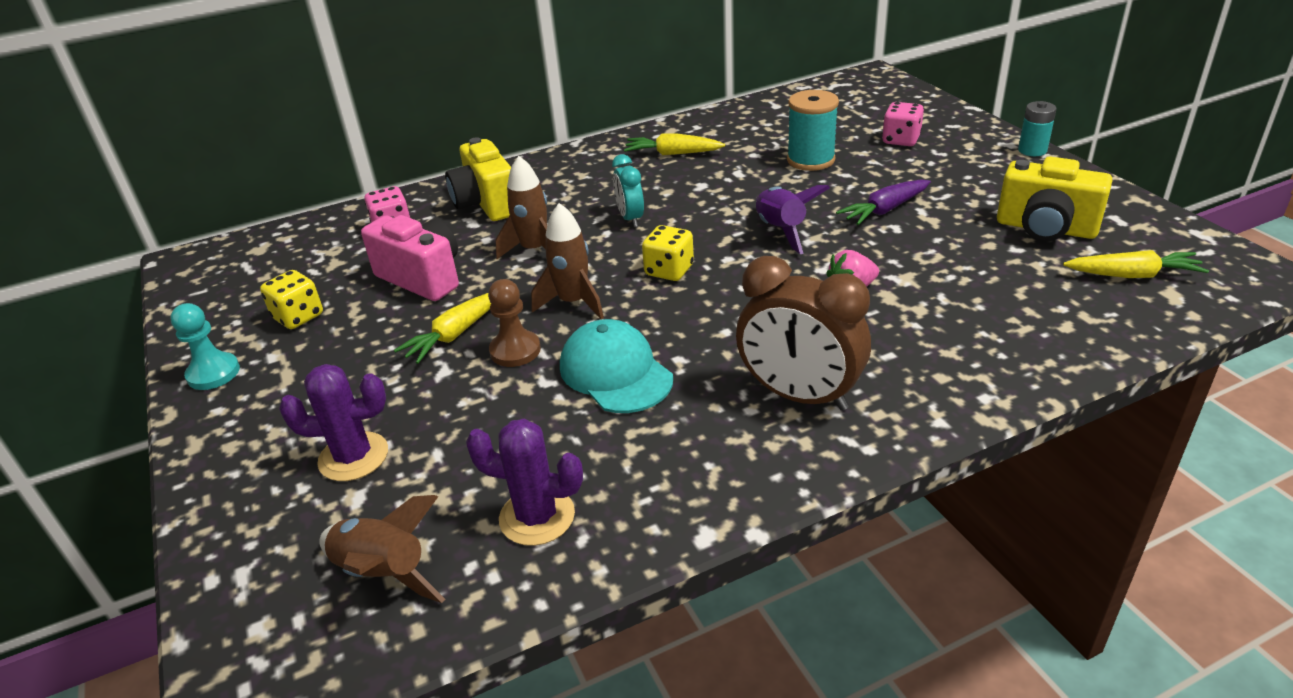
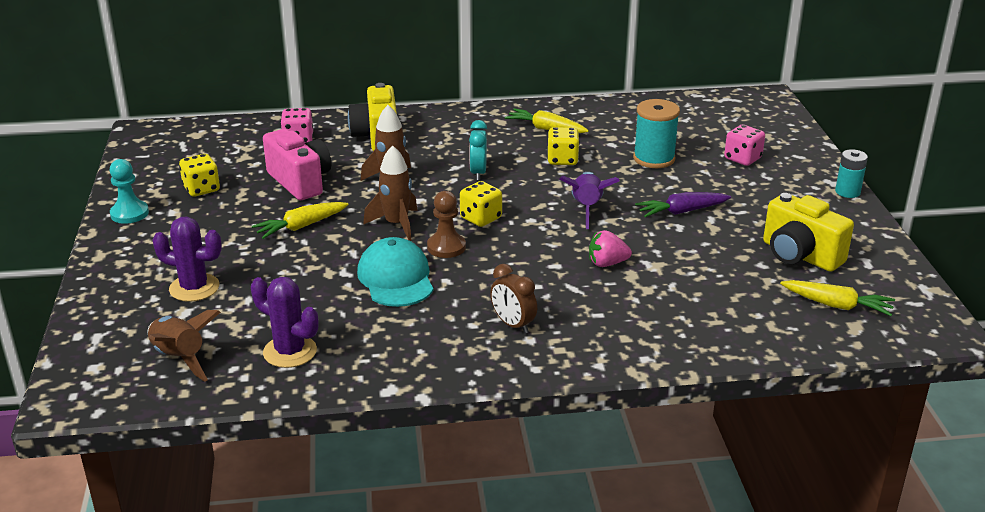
camera: 15 degrees right, 5 degrees down
brown pawn [488,279,541,367] -> brown pawn moved to [427,191,466,258]
brown clock [736,256,871,411] -> brown clock [490,264,537,333], size x0.55
none -> yellow dice [547,127,580,165]

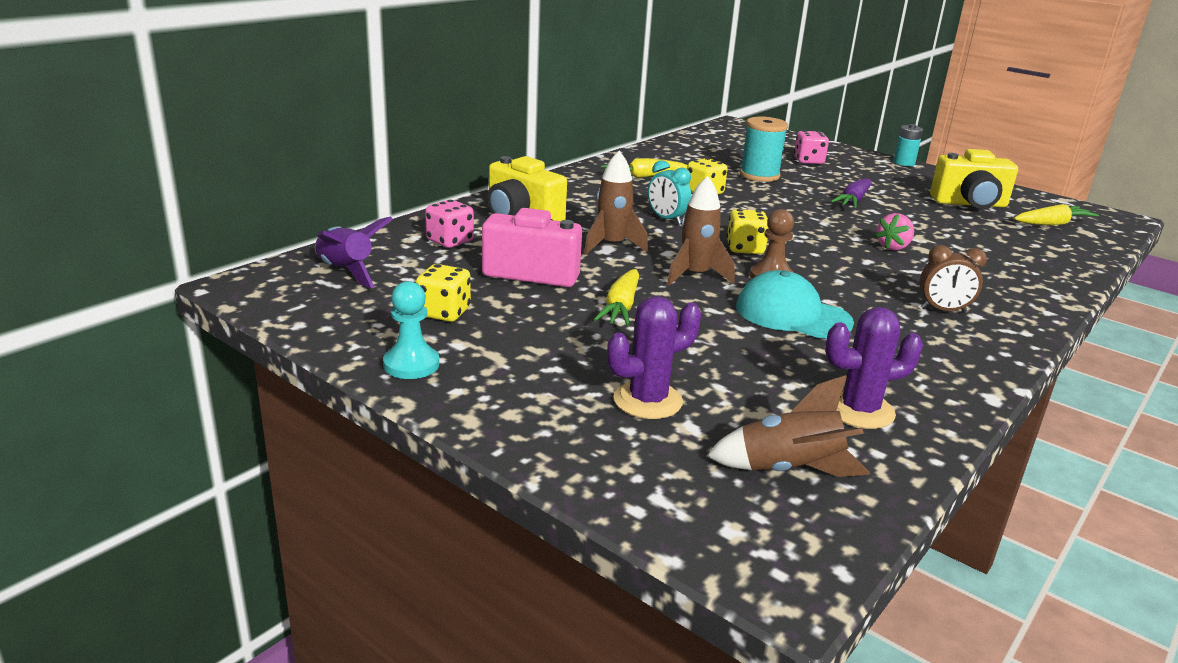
camera: 45 degrees left, 5 degrees down
purple rocket [559,172,620,229] -> purple rocket moved to [315,216,393,288]

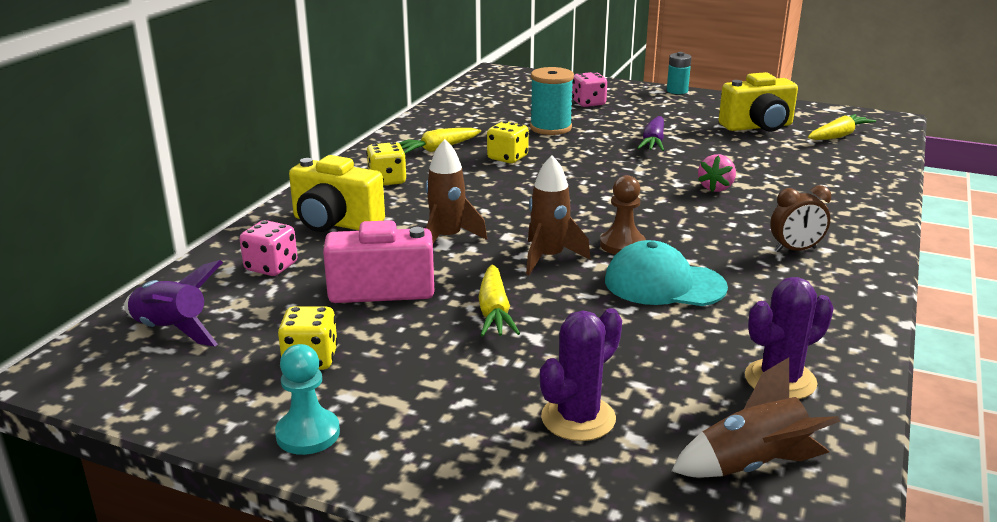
camera: 15 degrees left, 0 degrees up
turquoise clock [648,160,691,224] -> none
yellow dice [727,209,769,254] -> yellow dice moved to [366,142,406,185]

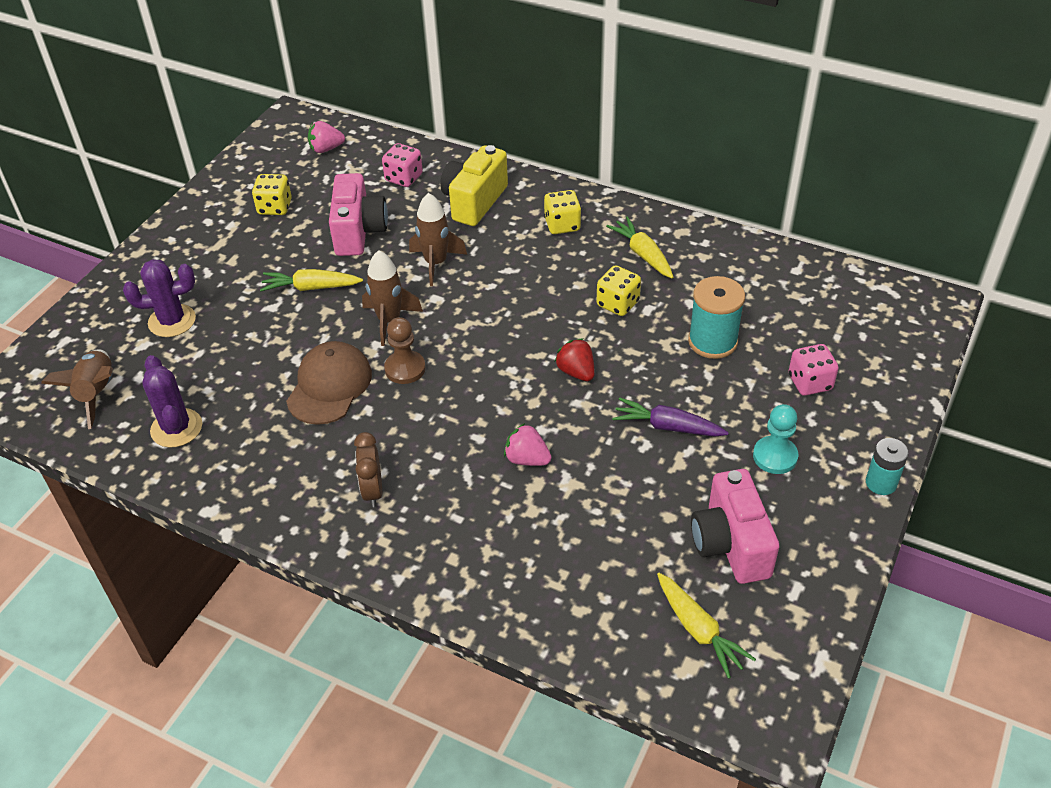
camera: 95 degrees right, 20 degrees up
purple rocket [124,260,223,346] -> pink strawberry [308,121,345,153]
turquoise pawn [275,344,340,455] -> turquoise pawn moved to [753,404,798,474]
purple cactus [540,308,622,441] -> purple cactus turned 60 degrees counterclockwise [123,259,196,337]
turquoise cap [605,240,728,306] -> brown cap [286,341,372,425]
yellow camera [719,72,798,131] -> pink camera [691,469,779,584]
none -> red strawberry [555,339,595,381]

